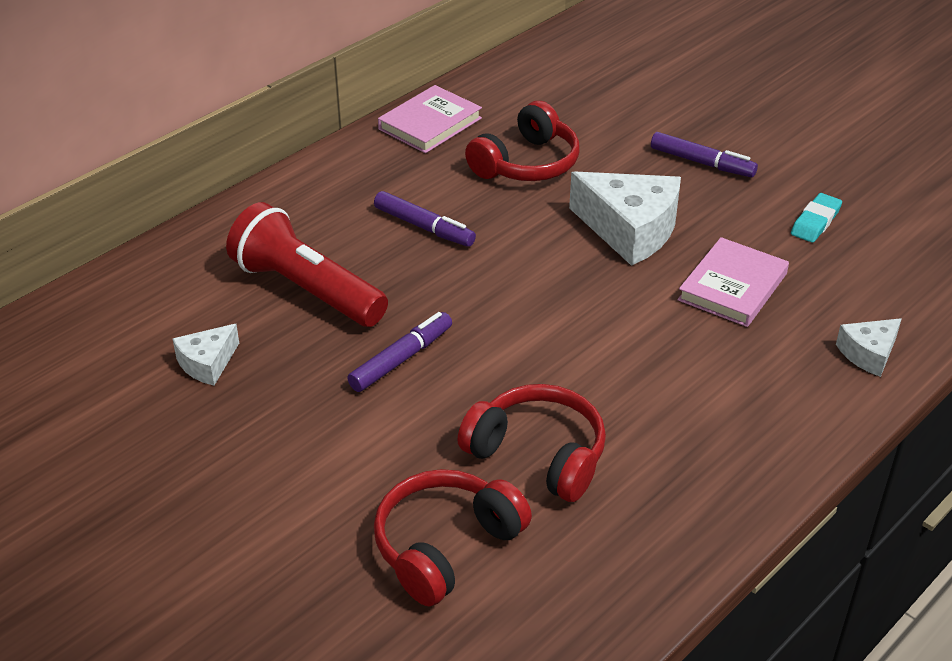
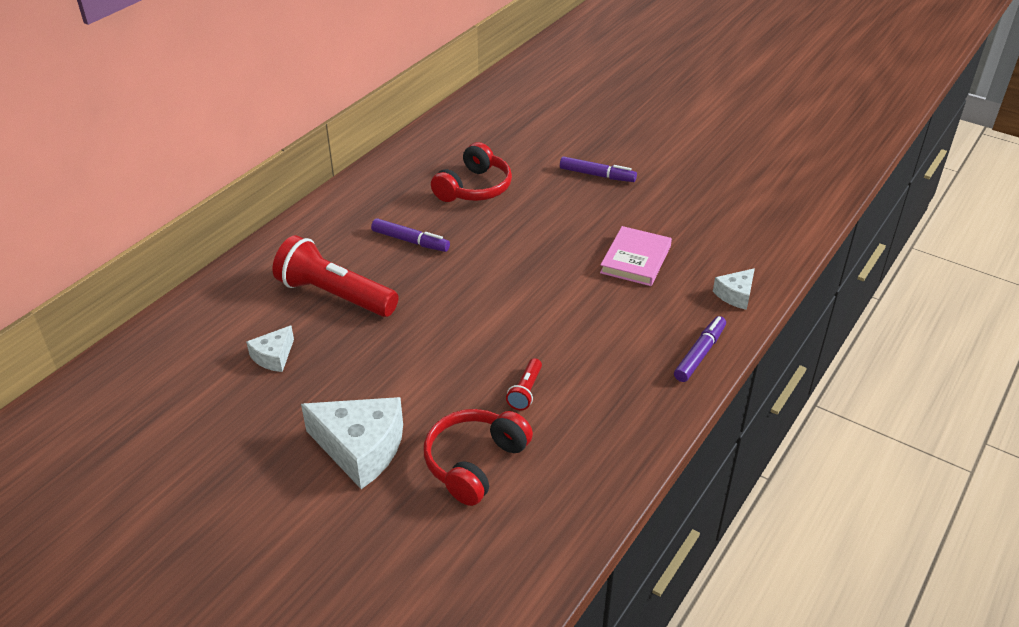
camera: 10 degrees left, 0 degrees up
purple marker [347,312,452,392] -> purple marker moved to [674,316,726,382]
pink book [378,85,482,153] -> none
red headphones [457,384,606,502] -> red flashlight [506,358,542,410]
white cheese [569,171,681,266] -> white cheese moved to [301,397,403,489]
turquoise eraser [791,193,842,243] -> none

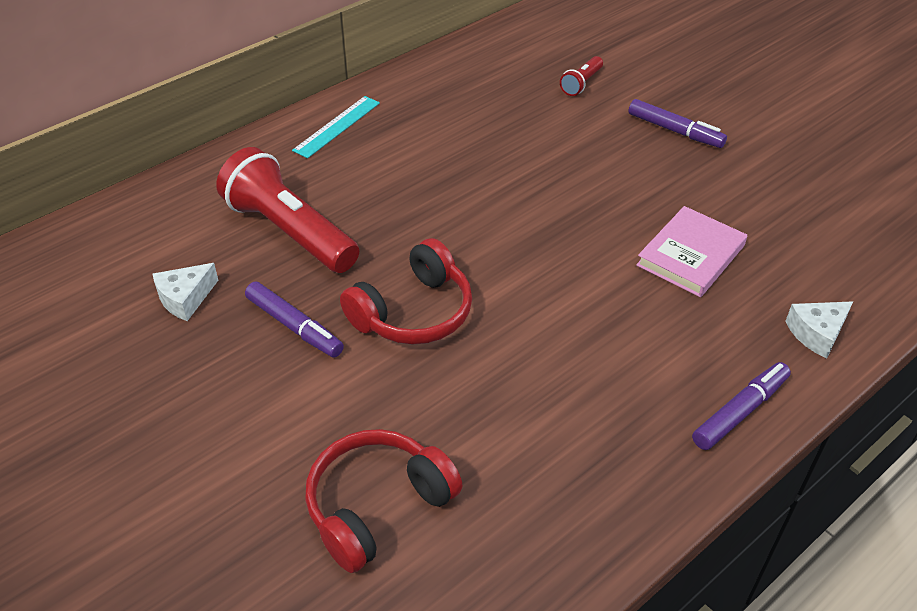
camera: 15 degrees right, 5 degrees up
white cheese [301,397,403,489] -> none
purple marker [371,218,450,252] -> purple marker moved to [245,282,344,358]
red headphones [431,142,512,202] -> red headphones moved to [340,238,472,345]
red flashlight [506,358,542,410] -> red flashlight moved to [560,56,603,96]
none -> turquoise ruler [292,96,380,158]

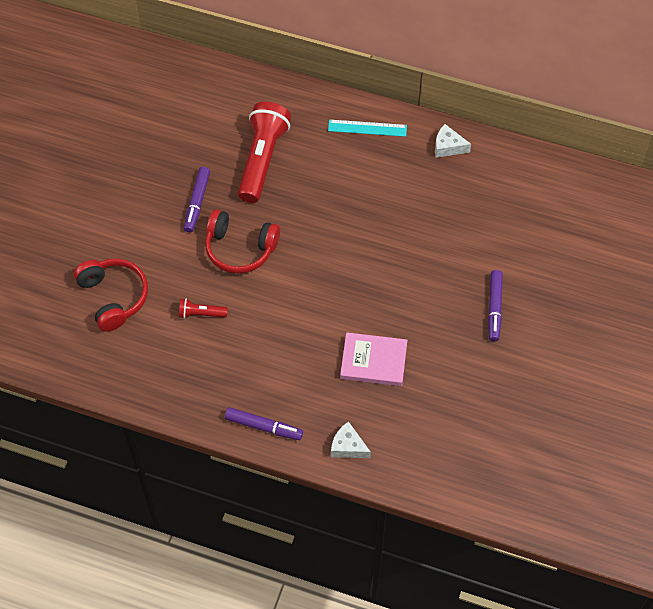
camera: 60 degrees right, 15 degrees up
white cheese [152,263,218,321] -> white cheese moved to [435,124,471,158]
red headphones [305,429,463,573] -> red headphones turned 45 degrees clockwise [74,258,148,332]
red flashlight [560,56,603,96] -> red flashlight moved to [179,298,228,319]

